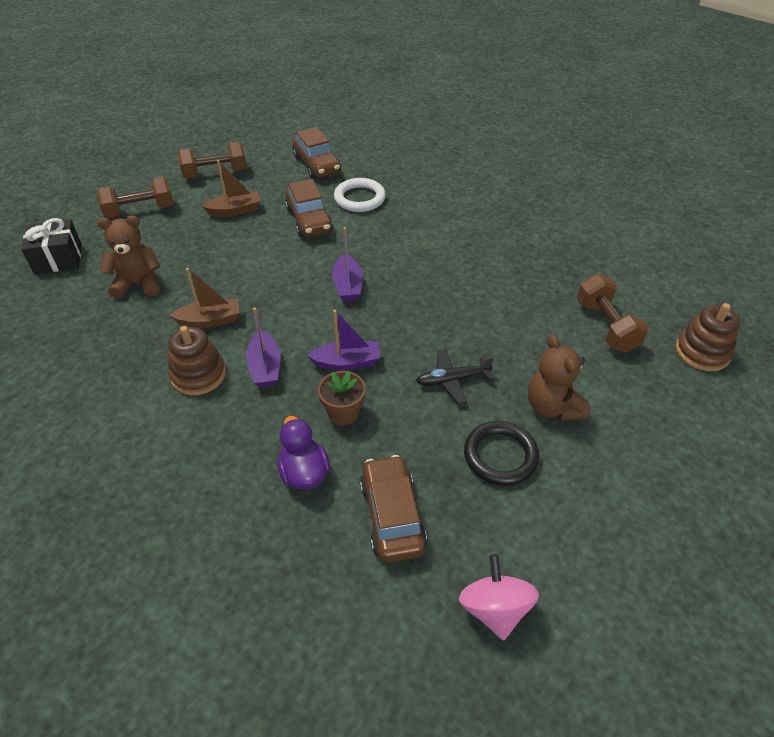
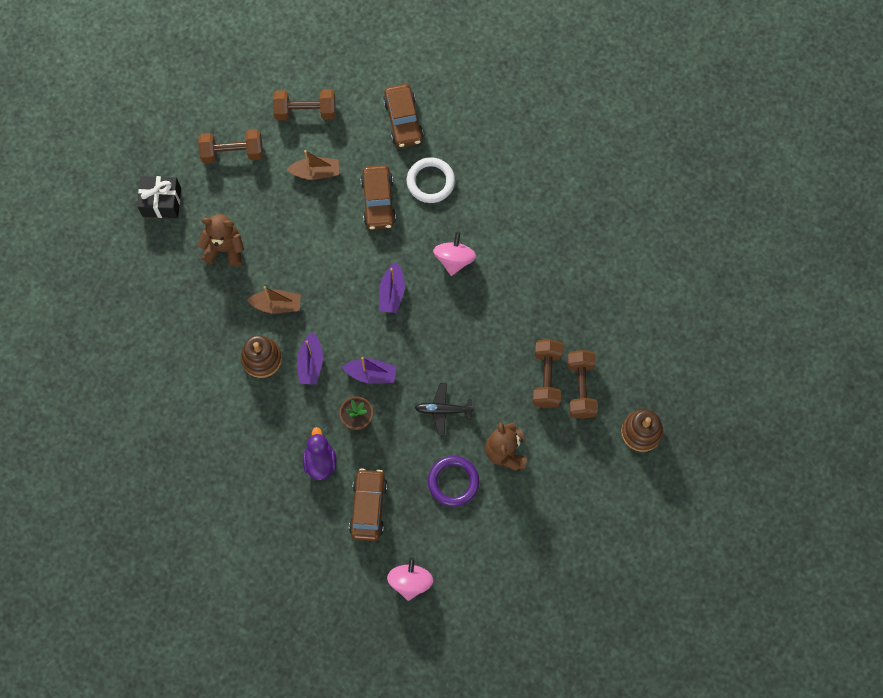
camera: 15 degrees right, 25 degrees up
black ring [464,421,540,486] -> purple ring [428,456,479,507]
none -> pink spinning top [433,232,476,276]
none -> brown dumbbell [532,339,563,408]

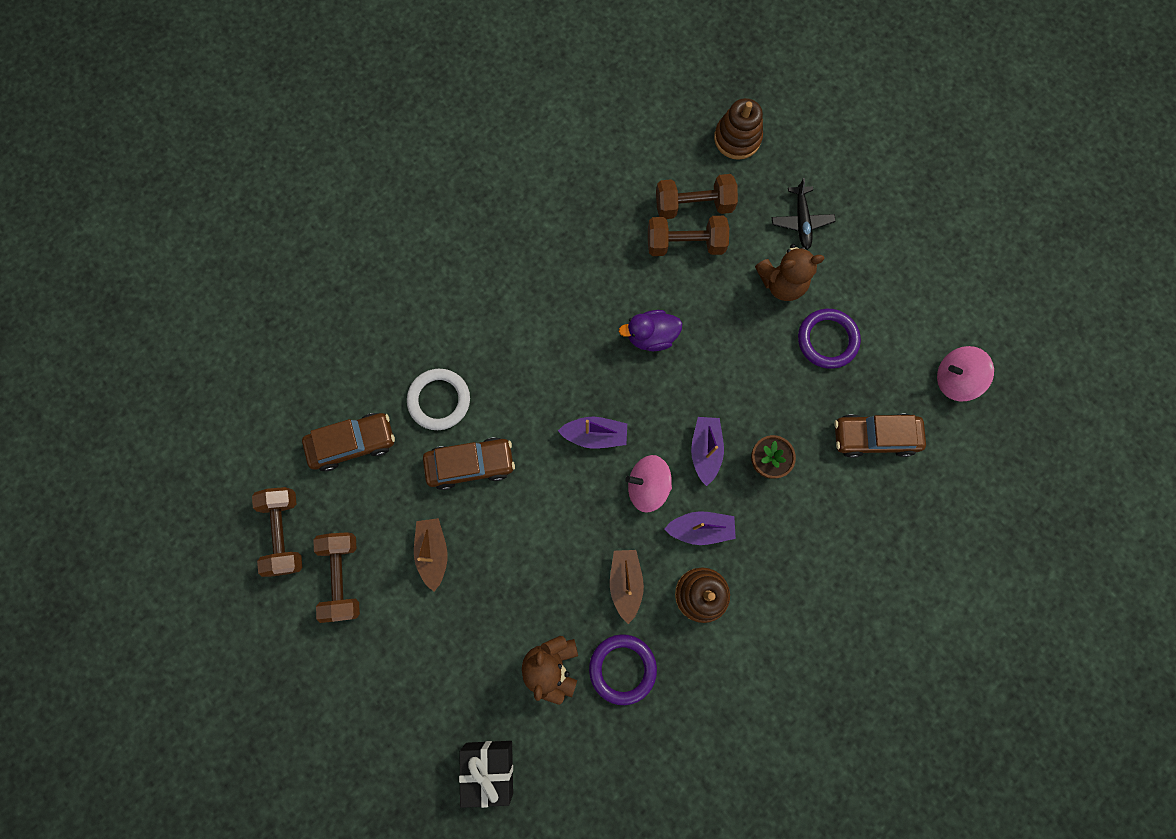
camera: 95 degrees left, 5 degrees up
brown dumbbell [198,130,263,164] -> brown dumbbell moved to [252,487,302,577]
purple duck [303,427,337,480] -> purple duck moved to [619,310,683,351]
black plane [415,383,474,435] -> black plane moved to [772,178,836,250]
pink spinning top [433,232,476,276] -> pink spinning top moved to [625,455,672,513]
none -> purple ring [589,634,657,705]

